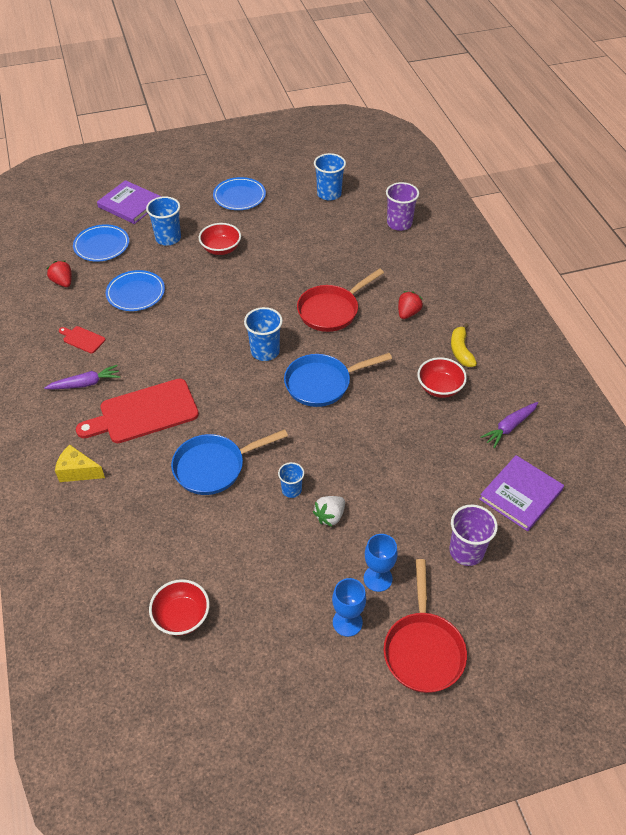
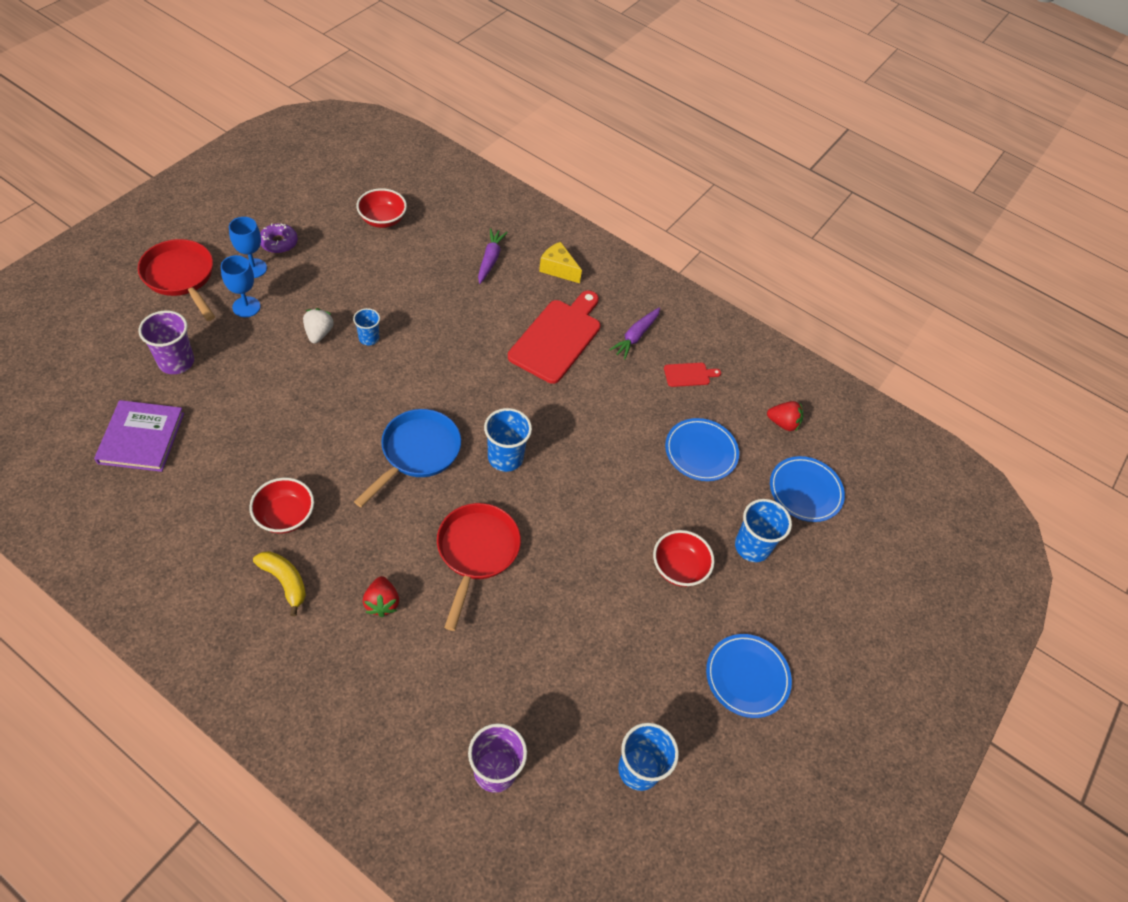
camera: 135 degrees right, 5 degrees up
yellow cheese [55,444,105,482] -> yellow cheese turned 120 degrees counterclockwise [539,242,582,283]
purple book [97,180,161,224] -> none
blue pan [171,429,288,495] -> none
purple carrot [480,402,538,448] -> purple carrot moved to [478,228,508,284]
none -> purple donut [260,223,298,253]

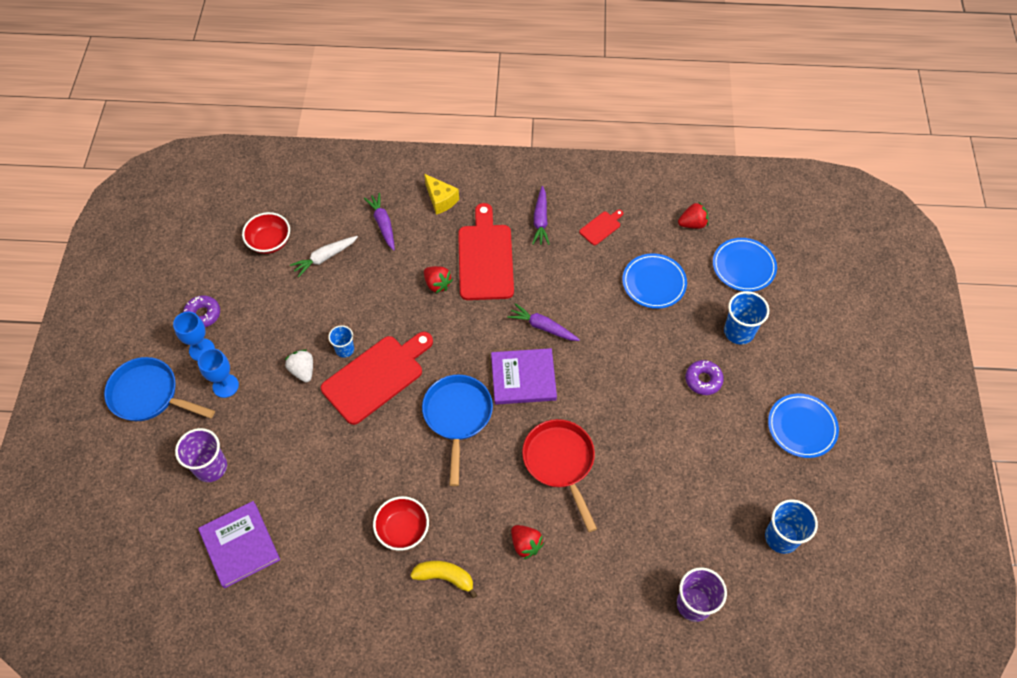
camera: 25 degrees left, 5 degrees up
red pan [138,239,215,321] -> blue pan [104,357,215,421]
blue cup [484,408,532,472] -> purple book [491,348,557,405]
yellow cheese [539,242,582,283] -> yellow cheese turned 135 degrees counterclockwise [424,174,459,215]
red bowl [653,530,715,587] -> purple donut [685,360,724,395]
none -> white carrot [290,236,358,277]
none -> red cutting board [321,332,433,425]
none -> red strawberry [424,266,453,293]
none -> purple carrot [507,303,580,341]

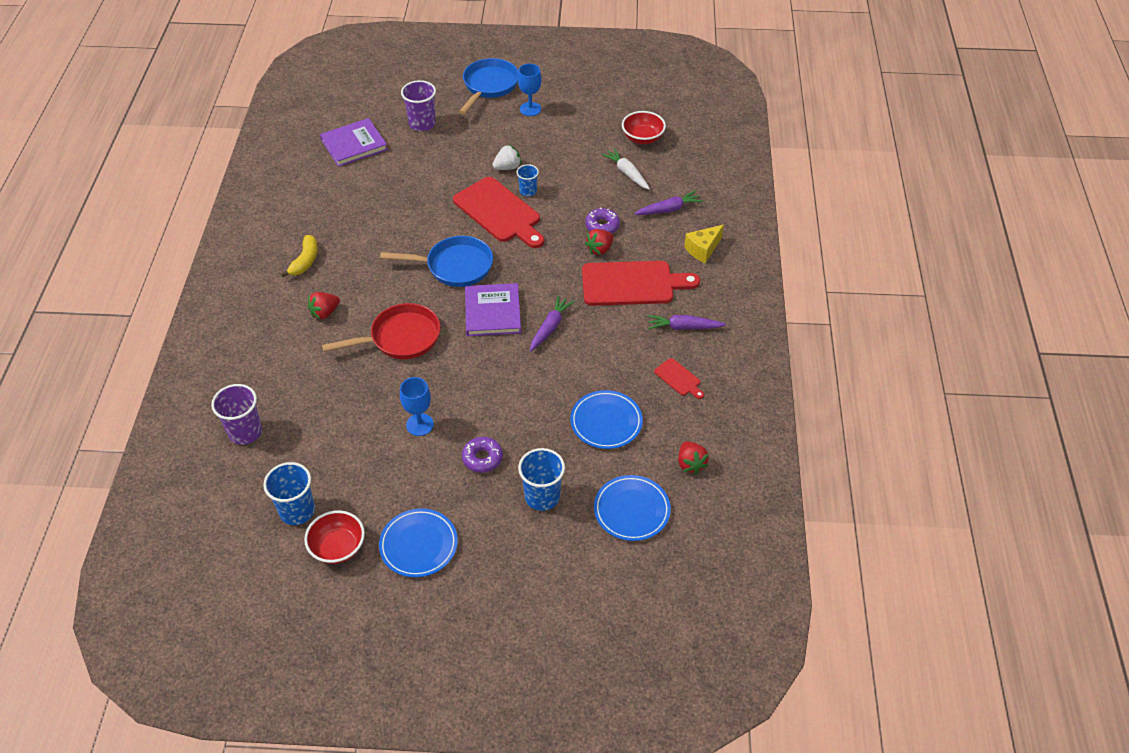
camera: 90 degrees right, 10 degrees down
purple donut [183,295,220,327] -> purple donut moved to [585,207,620,233]
blue goblet [198,348,239,398] -> blue goblet moved to [400,377,434,436]
red bowl [373,496,429,551] -> red bowl moved to [304,510,365,564]

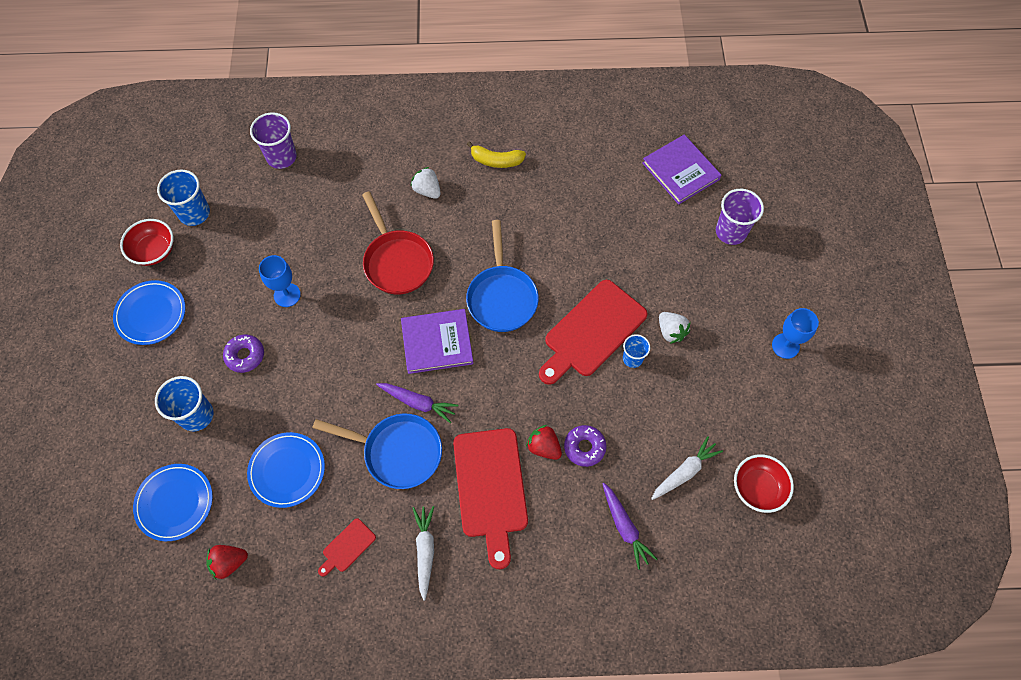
camera: 85 degrees right, 15 degrees up
red strawberry [307,292,340,320] -> white strawberry [411,167,441,199]
blue pan [459,58,518,115] -> blue pan moved to [313,414,442,489]
purple carrot [648,315,726,330] -> white carrot [413,506,434,600]
yellow cheese [684,225,724,263] -> none

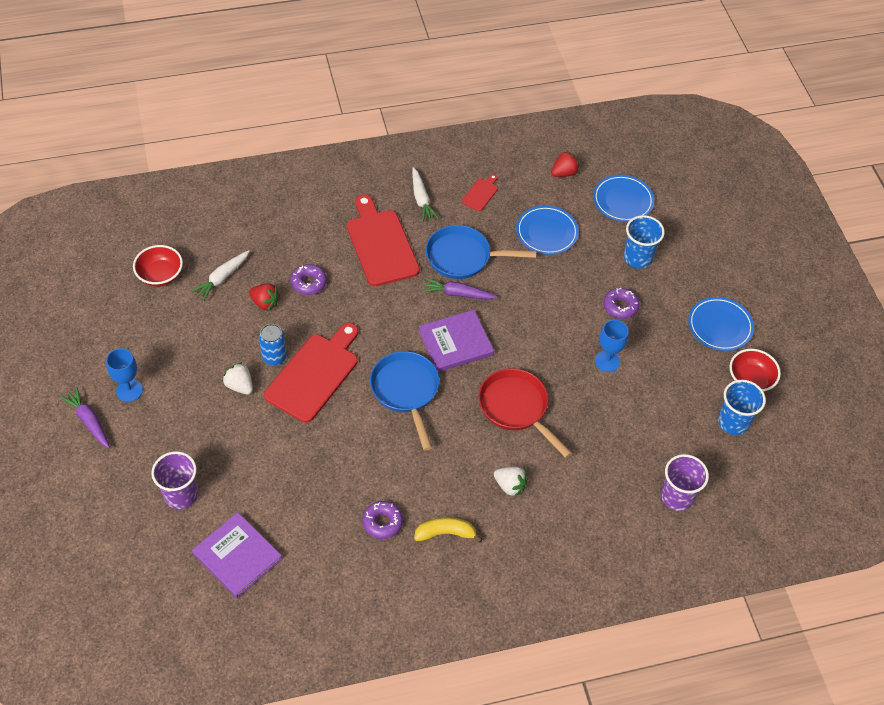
camera: 165 degrees right, 10 degrees down
red strawberry [526,425,562,460] -> red strawberry moved to [249,283,280,311]
purple carrot [602,483,657,570] -> purple carrot moved to [60,387,110,448]
blue cup [623,334,650,368] -> blue can [259,324,286,365]
none -> purple donut [362,501,403,539]

